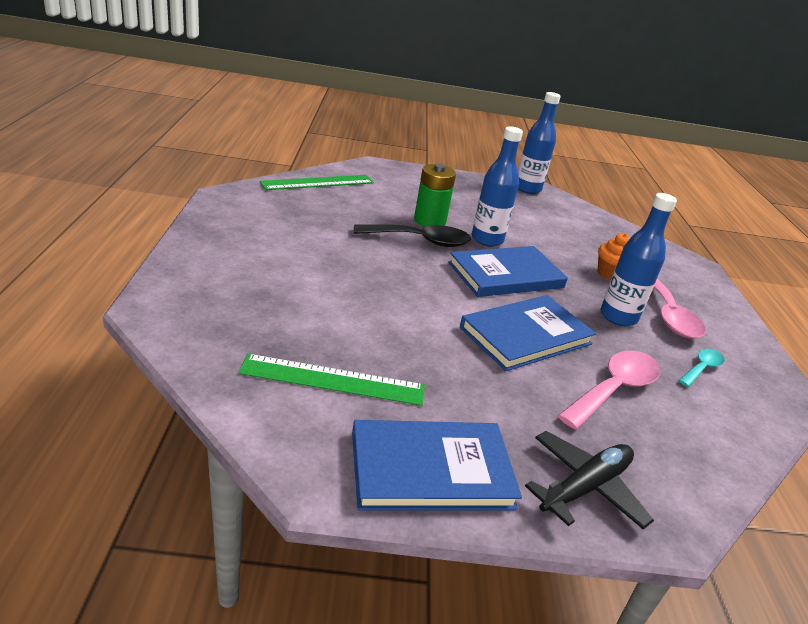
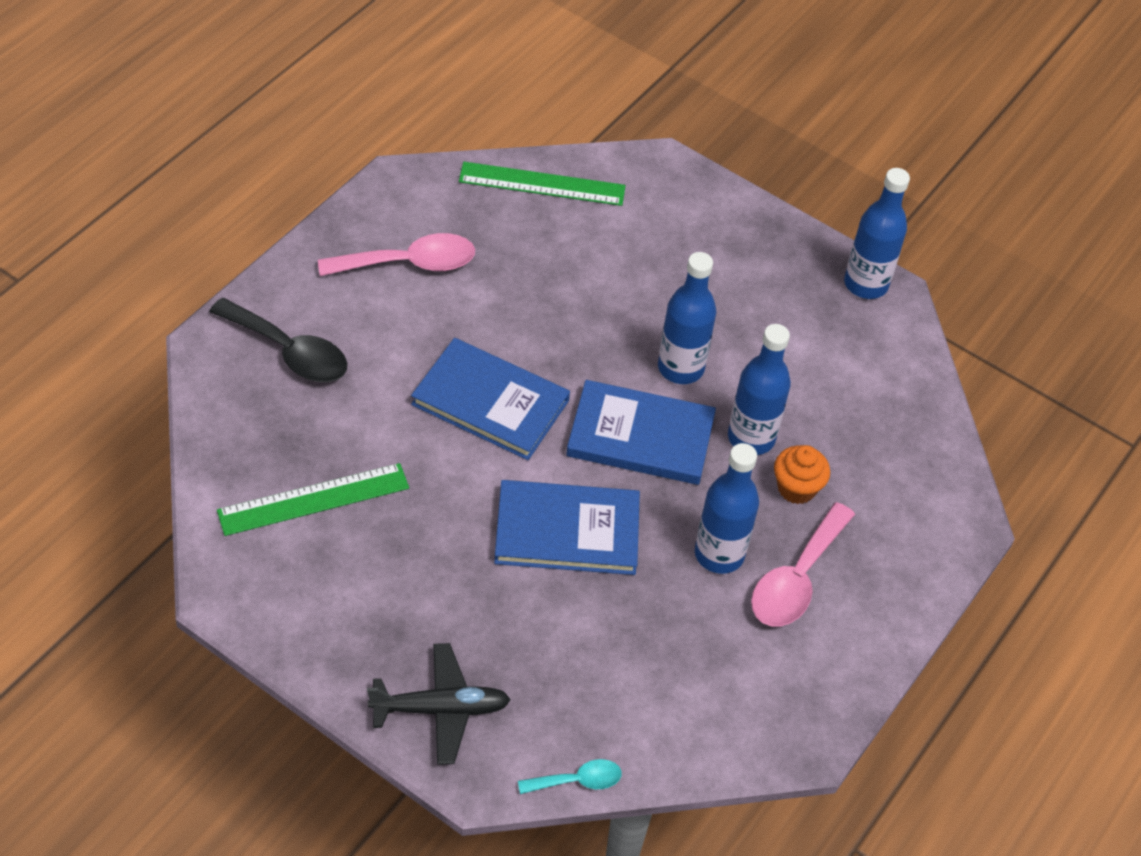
camera: 35 degrees right, 20 degrees up
green ruler [238,354,425,406] -> green ruler turned 60 degrees counterclockwise [217,463,409,536]
blue book [352,420,522,511] -> blue book moved to [411,338,570,460]
black spoon [354,224,471,247] -> black spoon moved to [209,298,347,382]
green battery [414,164,456,227] -> none
pink spoon [558,351,660,429] -> pink spoon moved to [318,233,475,276]
turquoise spoon [679,349,725,387] -> turquoise spoon moved to [518,759,622,794]
none -> blue bottle [728,324,791,455]

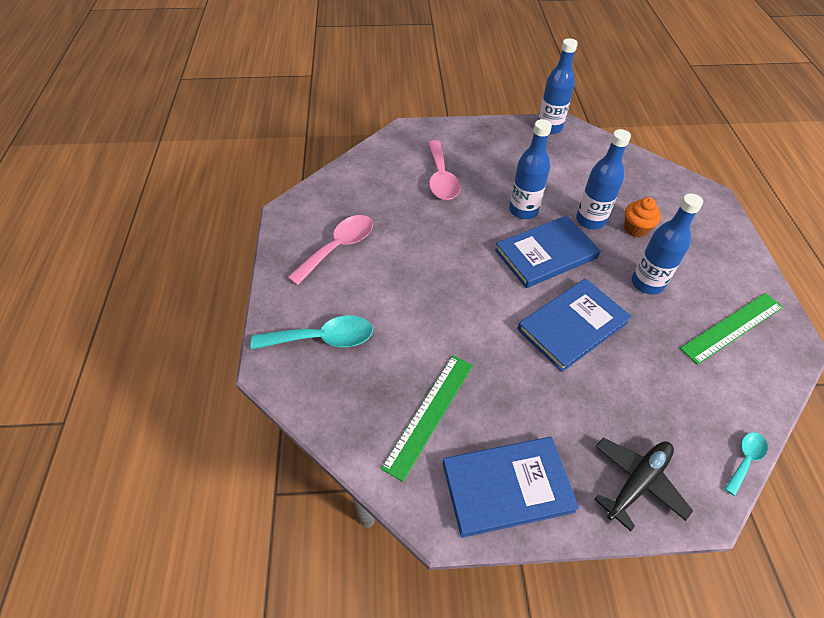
camera: 35 degrees left, 0 degrees up
black spoon [209,298,347,382] -> turquoise spoon [251,315,373,350]
blue book [411,338,570,460] -> blue book moved to [443,437,579,538]
green ruler [459,162,626,206] -> green ruler moved to [680,293,783,365]
pink spoon [751,502,855,626] -> pink spoon moved to [428,140,460,200]

